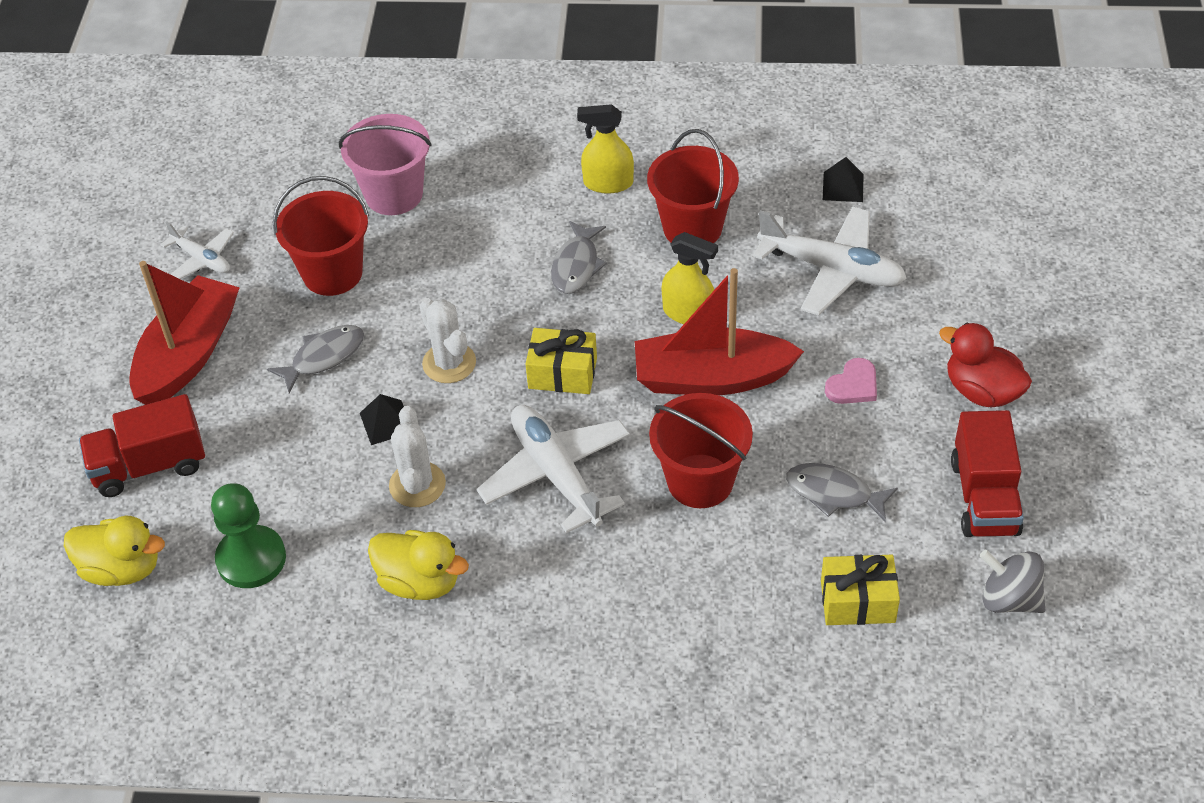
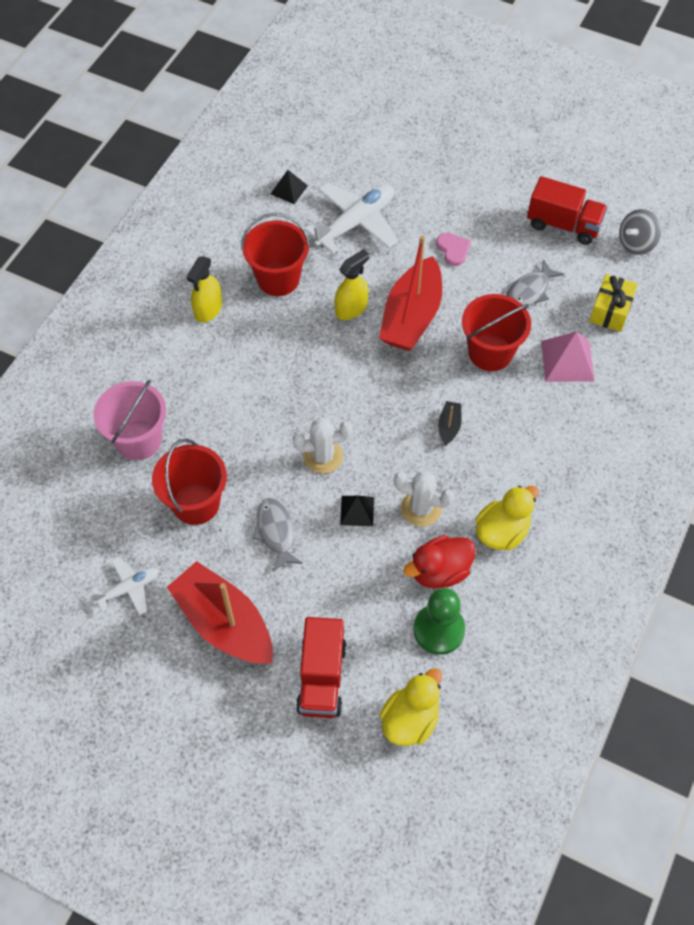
camera: 70 degrees left, 10 degrees up
white plane [477,405,630,533] -> black boat [438,401,462,446]
yellow gift [526,328,597,394] -> none
grey fish [551,221,607,294] -> none
red duck [939,323,1032,408] -> red duck moved to [403,535,476,589]
none -> pink pyramid [541,332,595,382]

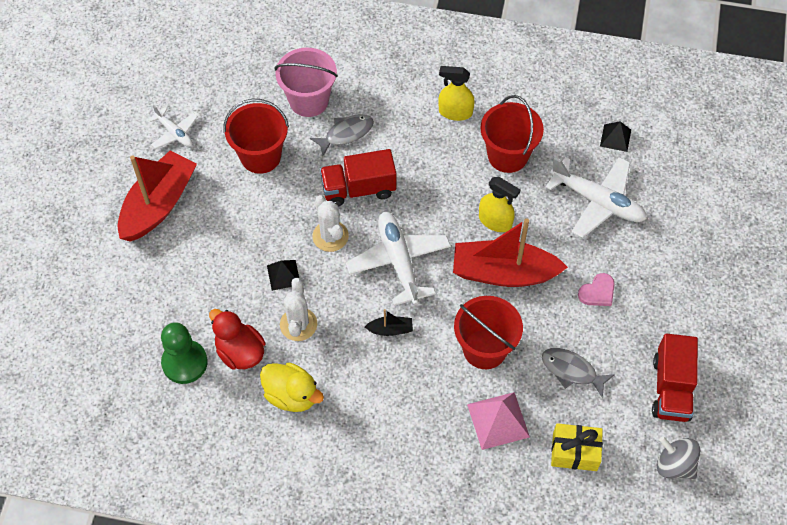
camera: 75 degrees right, 0 degrees up
grey fish [253,498,303,572] -> grey fish moved to [310,114,374,156]
red truck [296,617,347,718] -> red truck moved to [320,149,396,207]
yellow duck [380,668,442,746] -> none
none -> white plane [346,212,451,306]

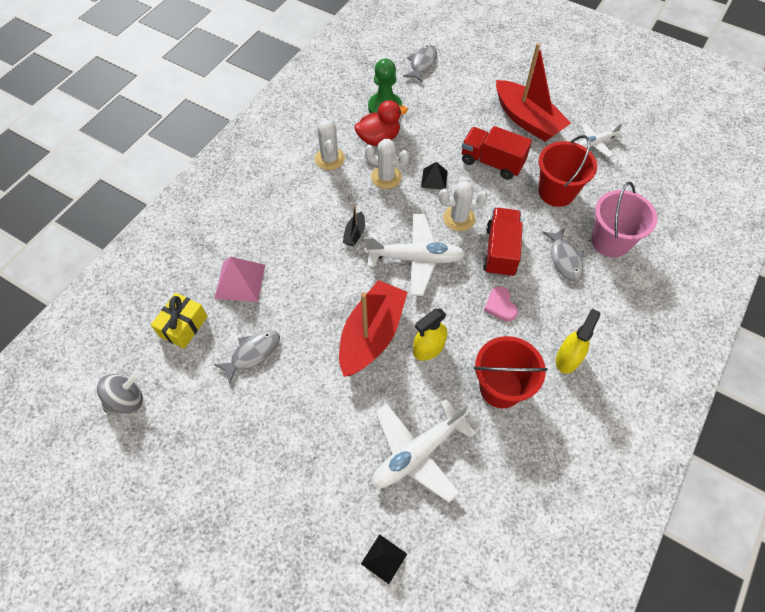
camera: 110 degrees right, 0 degrees up
yellow duck [260,362,324,412] -> white cactus [315,118,345,170]
red bucket [454,296,523,369] -> none
pink heart [578,273,615,306] -> pink heart moved to [484,286,518,321]
black pyramid [600,121,631,152] -> black pyramid moved to [361,534,407,584]
red truck [652,333,698,422] -> red truck moved to [462,126,532,180]
none -> grey fish [403,45,437,82]

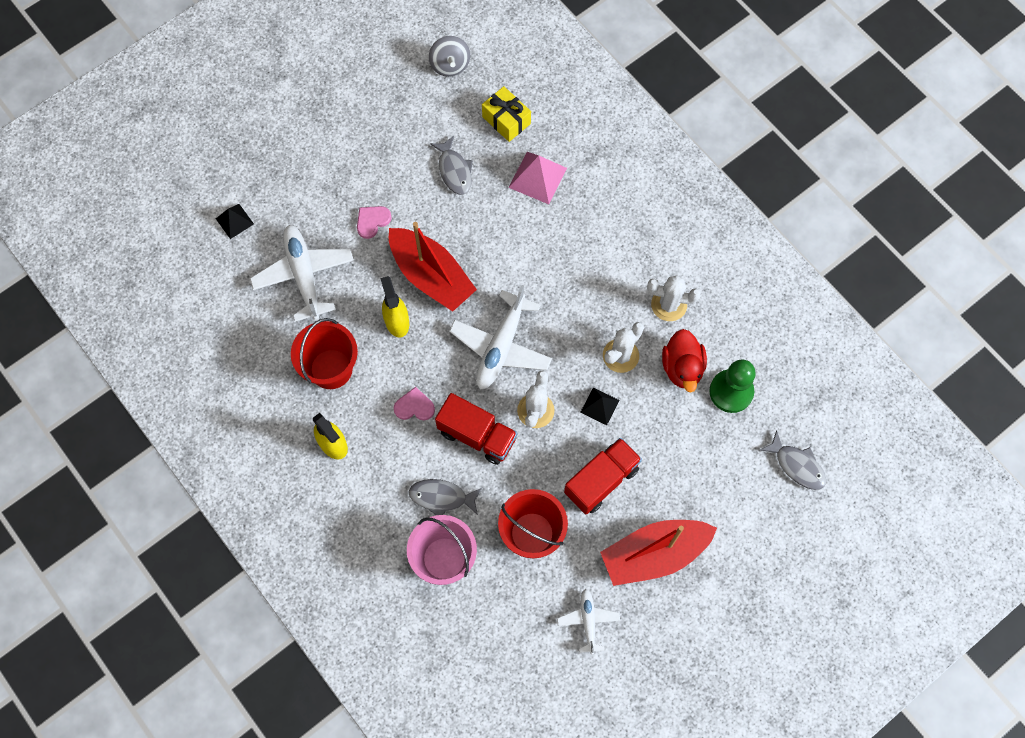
camera: 110 degrees right, 10 degrees up
black boat [343,206,365,246] -> none
none -> pink heart [357,206,392,239]

